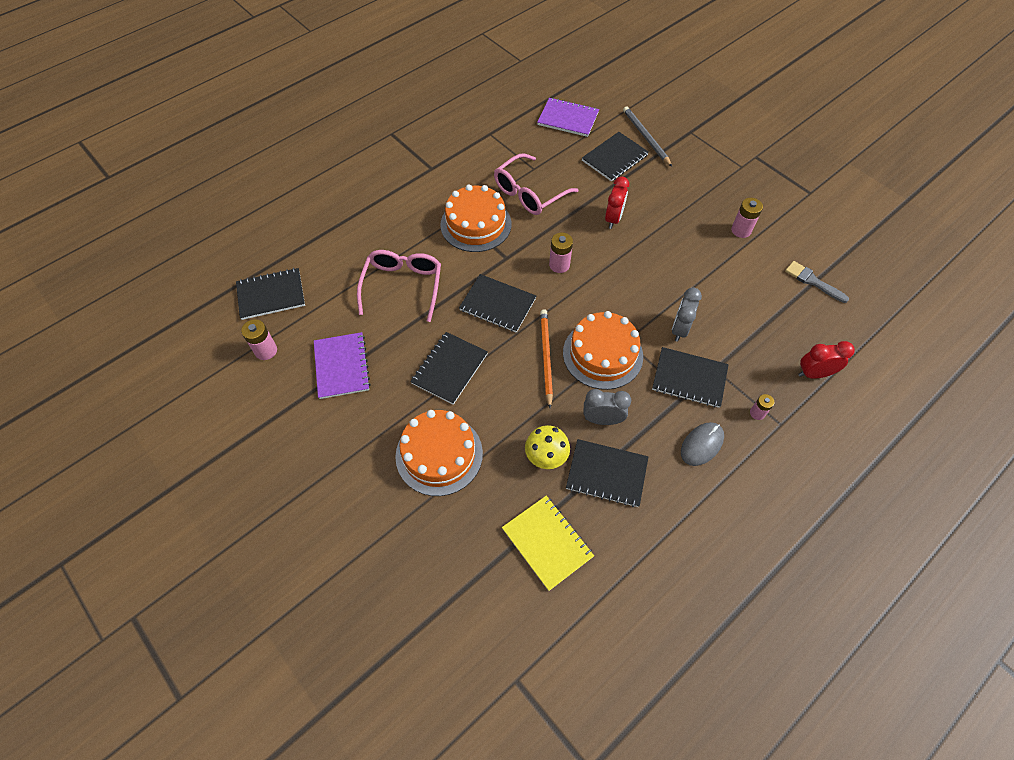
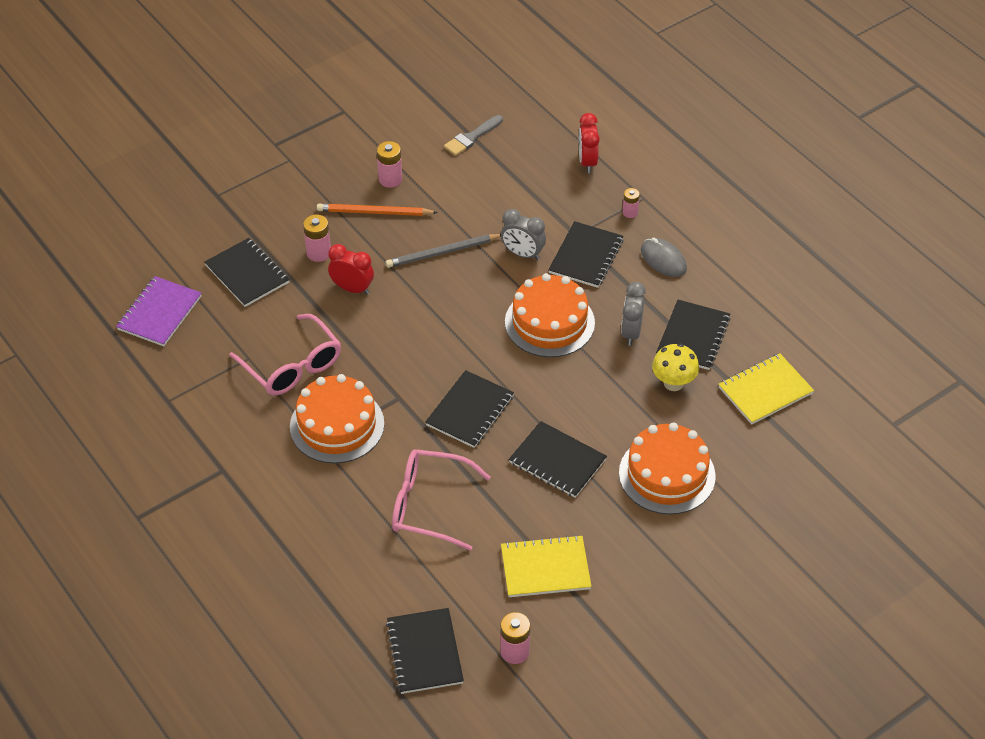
camera: 85 degrees left, 10 degrees down
purple notebook [314,332,371,399] -> yellow notebook [501,535,592,597]
orange pencil [540,309,553,408] -> orange pencil moved to [317,204,438,216]
pink battery [549,232,573,273] -> pink battery moved to [303,214,331,262]
grey pencil [623,106,672,167] -> grey pencil moved to [385,234,501,268]

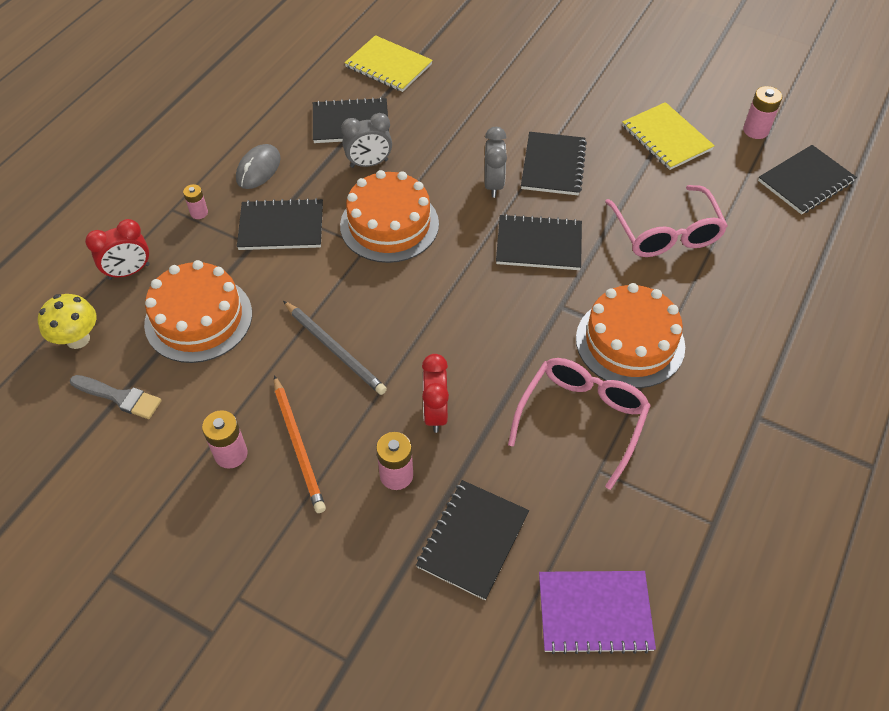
camera: 115 degrees left, 5 degrees up
grey clock [501,209,546,260] -> grey clock moved to [484,127,507,198]
orange cake [619,423,716,514] -> orange cake moved to [144,260,252,363]
yellow mushroom [652,343,699,391] -> yellow mushroom moved to [38,294,96,349]

